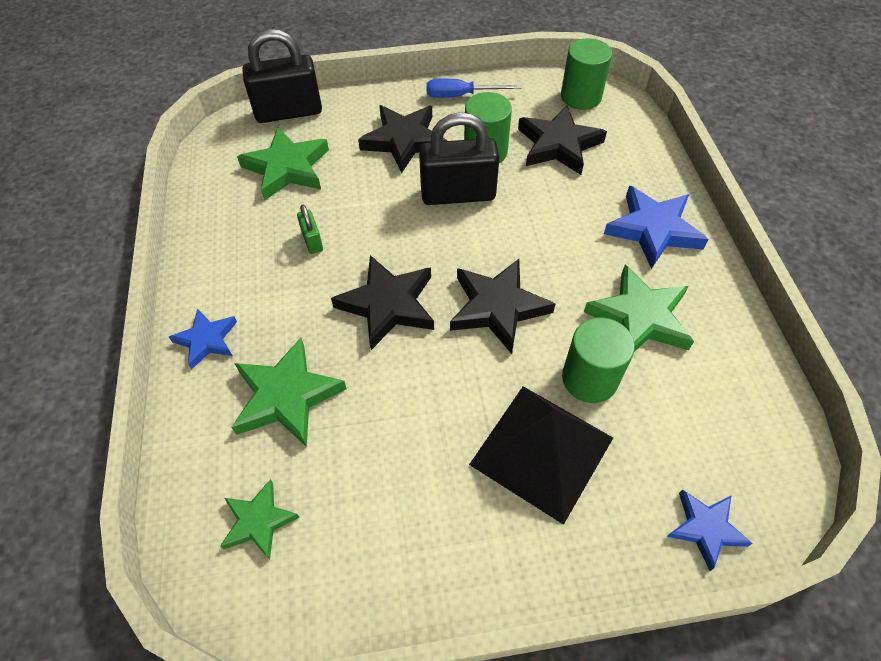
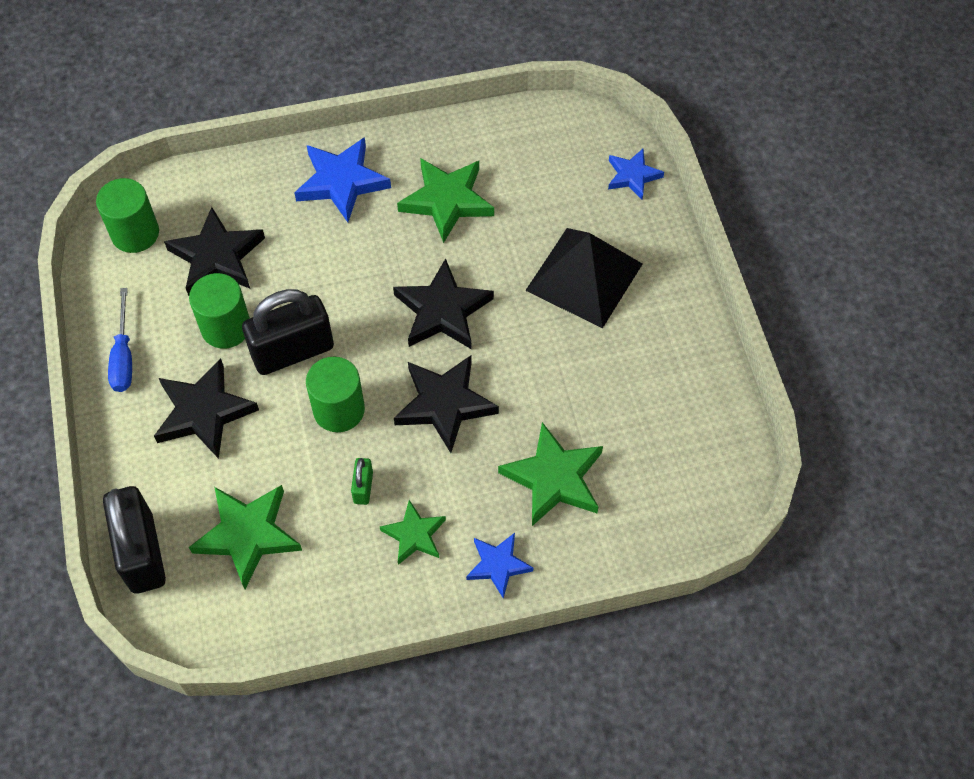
camera: 95 degrees left, 5 degrees up
green star [220,479,300,560] -> green star moved to [380,500,446,565]
green padlock [297,205,323,254] -> green padlock turned 60 degrees counterclockwise [351,458,373,505]
black padlock [419,112,499,205] -> black padlock turned 75 degrees clockwise [242,289,334,375]
green cylinder [562,317,635,403] -> green cylinder moved to [306,357,365,432]

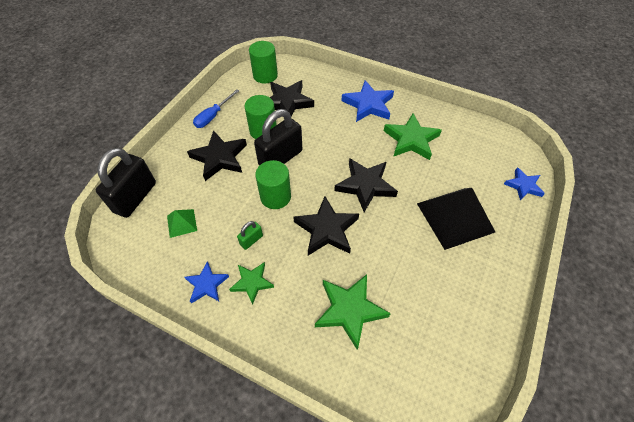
camera: 40 degrees right, 5 degrees down
green star [189,485,302,589] -> green pyramid [167,209,197,238]
black padlock [242,289,334,375] -> black padlock turned 60 degrees counterclockwise [254,109,302,166]
blue star [466,533,534,599] -> blue star moved to [184,261,229,303]

